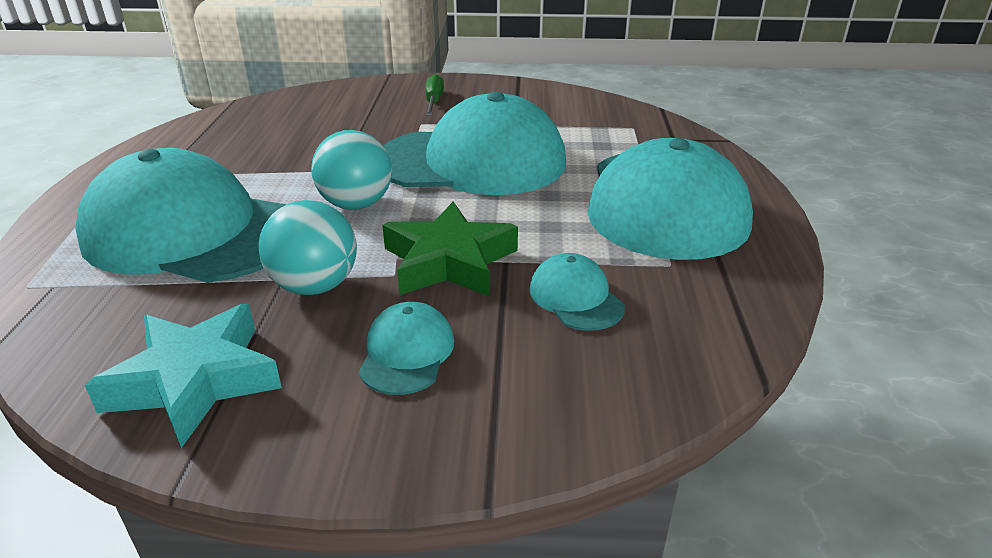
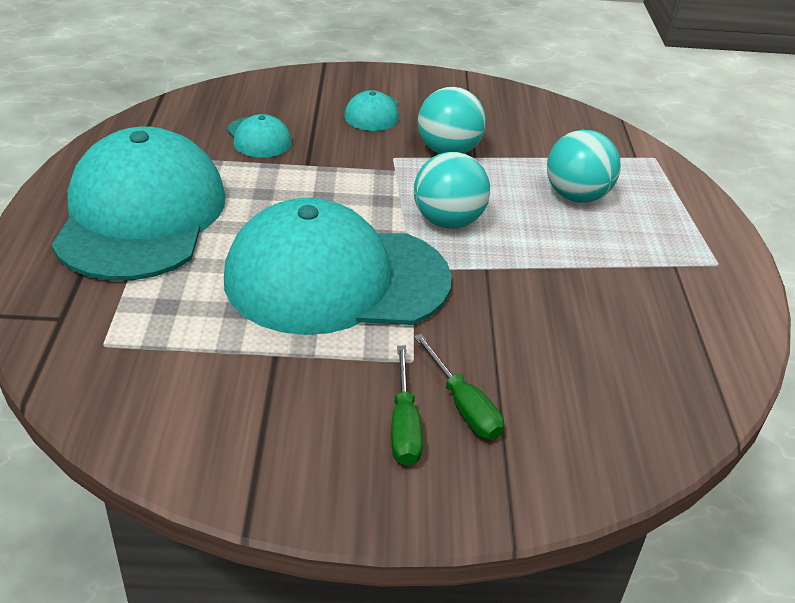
camera: 175 degrees right, 5 degrees up
turquoise cap [75,148,287,283] -> turquoise ball [547,130,621,203]
turquoise star [85,304,282,448] -> none
green star [382,202,518,297] -> none
none -> green screwdriver [414,334,504,440]

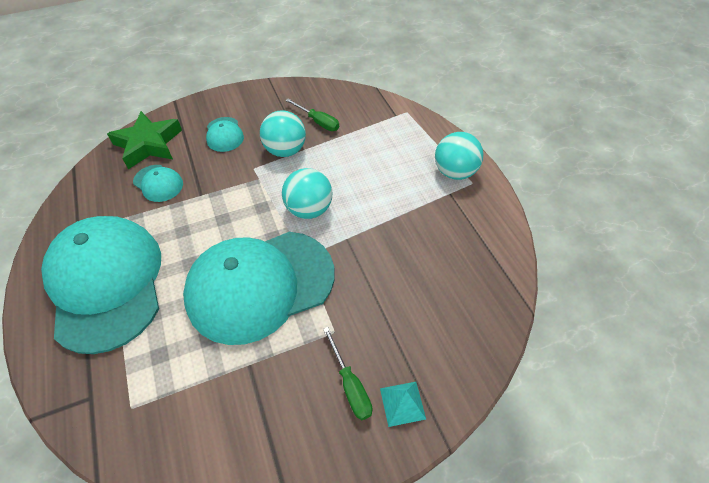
camera: 20 degrees left, 15 degrees up
green screwdriver [414,334,504,440] -> green screwdriver moved to [285,99,339,131]
turquoise ball [547,130,621,203] -> turquoise ball moved to [435,132,483,180]
none -> green star [107,111,182,169]
none -> turquoise pyramid [380,382,426,427]

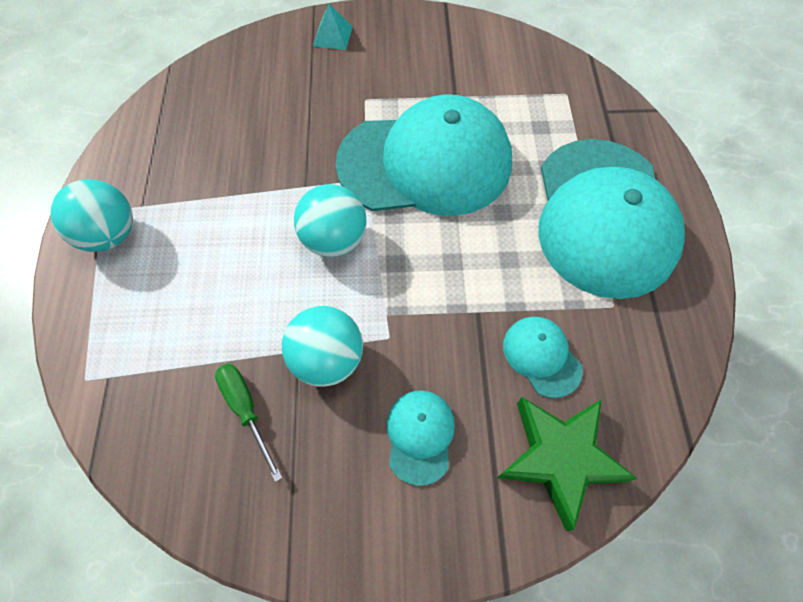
camera: 160 degrees left, 10 degrees up
green screwdriver [323,327,372,420] -> none

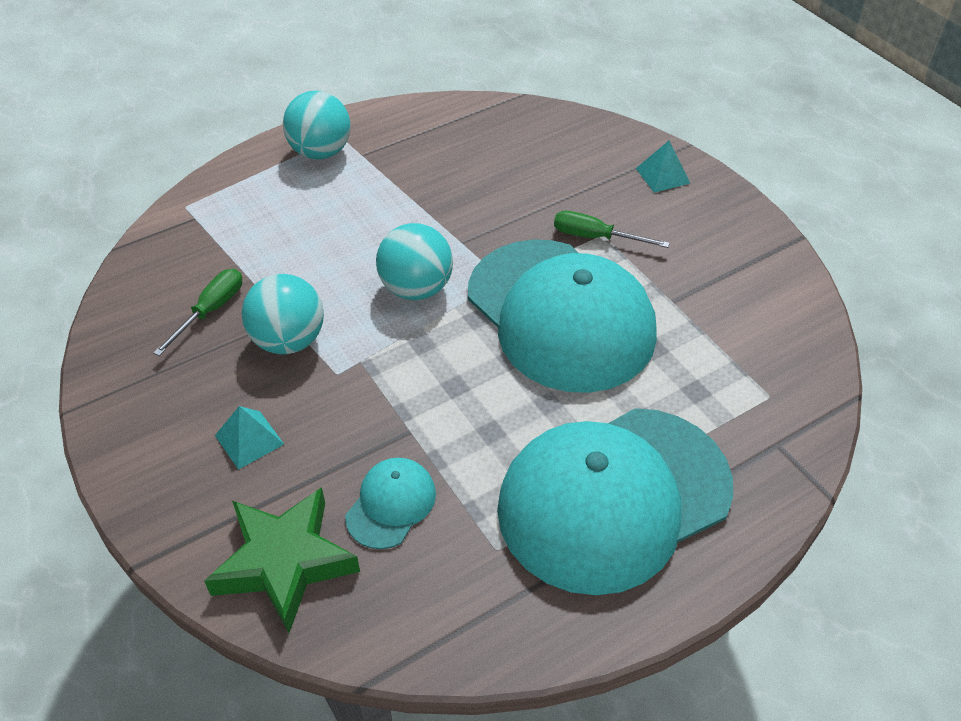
camera: 60 degrees right, 15 degrees down
turquoise cap [387,390,455,486] -> turquoise pyramid [215,406,284,470]
none -> green screwdriver [554,211,670,248]

